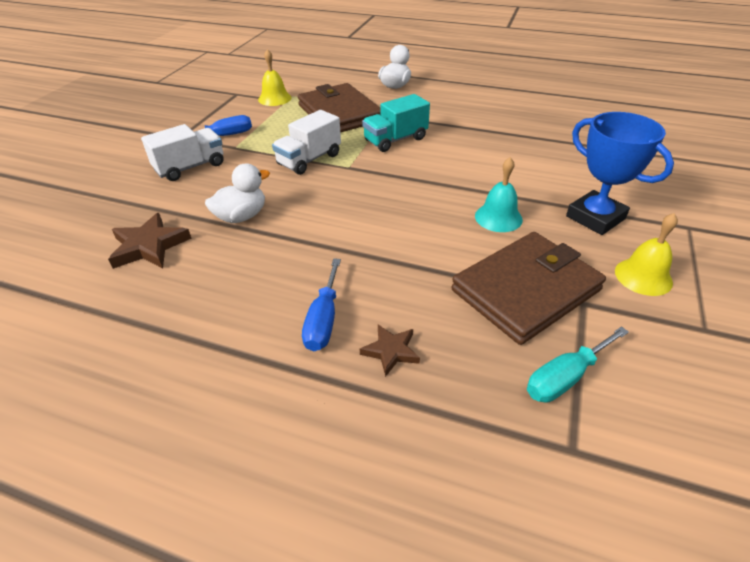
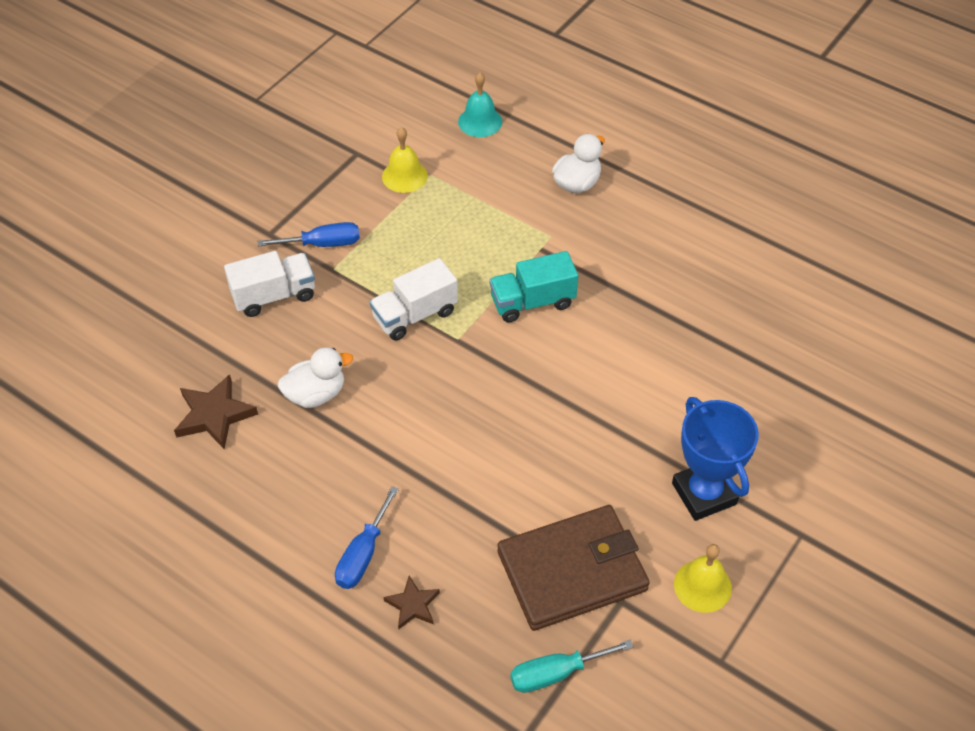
camera: 15 degrees right, 10 degrees up
brown wallet [298,83,381,133] -> none
turquoise bell [475,157,523,232] -> turquoise bell moved to [458,72,502,137]

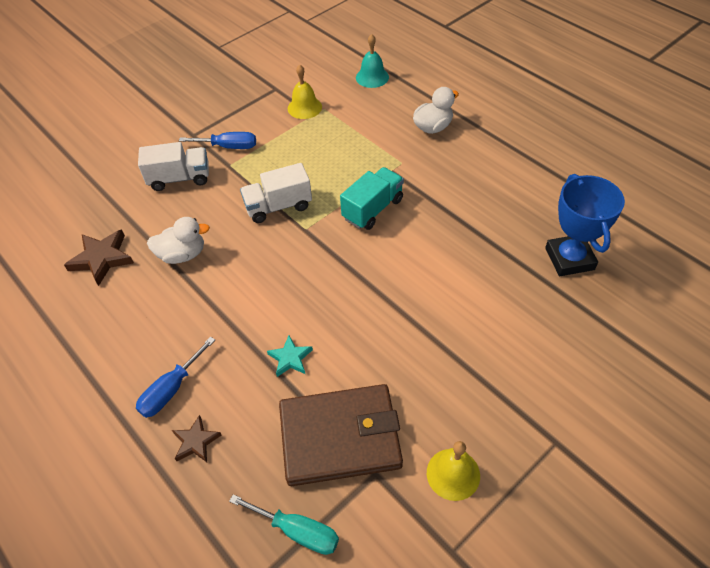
camera: 15 degrees right, 0 degrees up
turquoise truck [490,251,578,323] -> turquoise truck turned 135 degrees clockwise [340,167,404,230]
turquoise screwdriver [510,640,634,693] -> turquoise screwdriver turned 150 degrees counterclockwise [229,494,339,555]
blue trophy [672,397,759,521] -> blue trophy moved to [545,174,625,276]
none -> turquoise star [267,336,313,377]

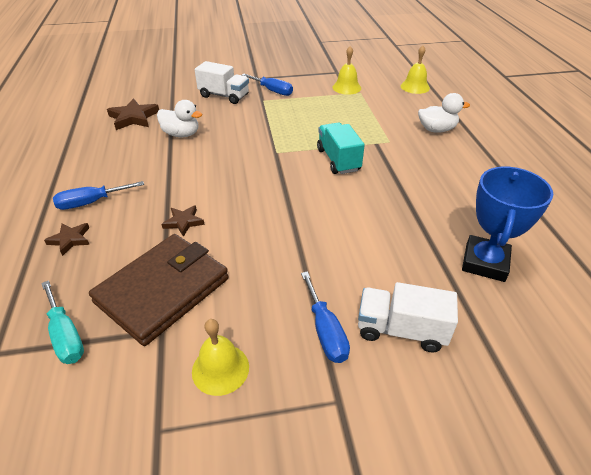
camera: 30 degrees right, 10 degrees down
white truck [240,163,312,223] -> white truck moved to [358,282,458,352]
turquoise star [267,336,313,377] -> brown star [162,205,205,237]
brown wallet [279,384,403,486] -> brown wallet turned 75 degrees counterclockwise [89,234,229,346]
turquoise truck [340,167,404,230] -> turquoise truck turned 90 degrees counterclockwise [317,123,365,174]
turquoise bell [356,34,389,88] -> yellow bell [401,45,430,94]
none -> blue screwdriver [301,271,350,363]

